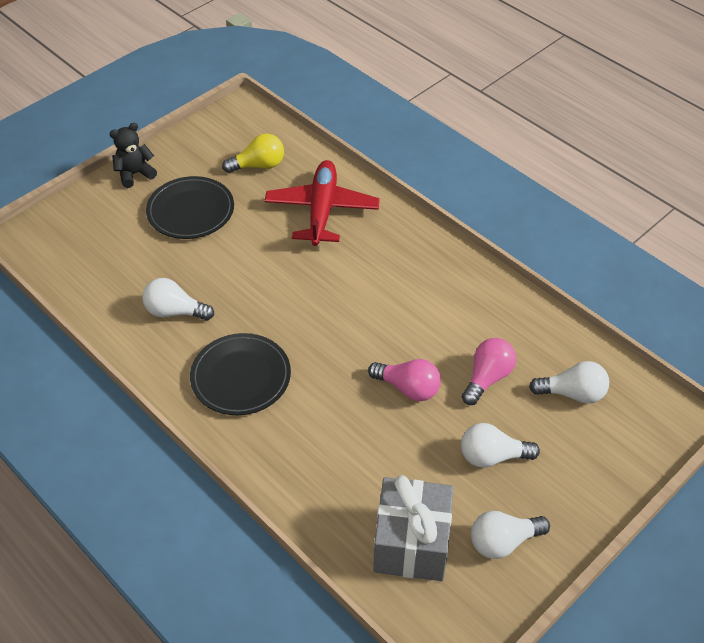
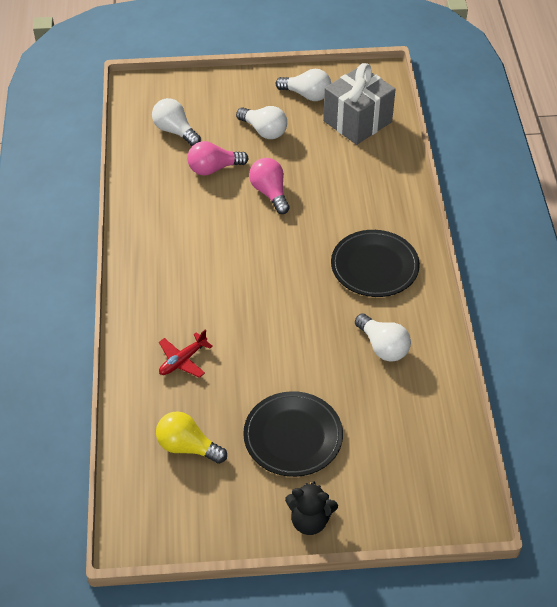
camera: 140 degrees left, 0 degrees up
red plane [264,160,380,246] -> red plane [159,330,213,378], size x0.50

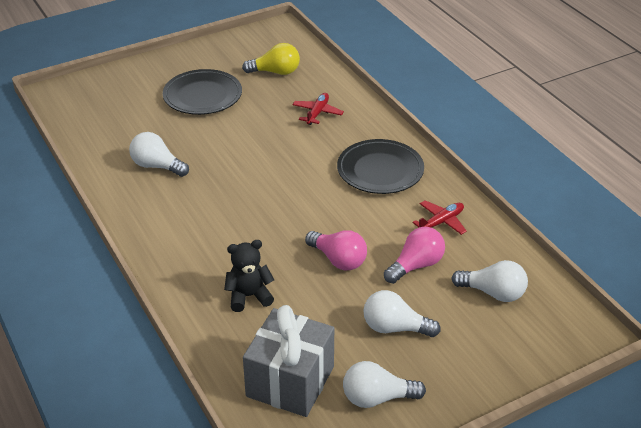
camera: 155 degrees right, 10 degrees down
black teddy bear [285,481,338,535] -> black teddy bear moved to [224,240,274,312]
black plate [331,230,420,297] -> black plate moved to [337,139,424,194]
none -> red plane [412,201,467,235]

